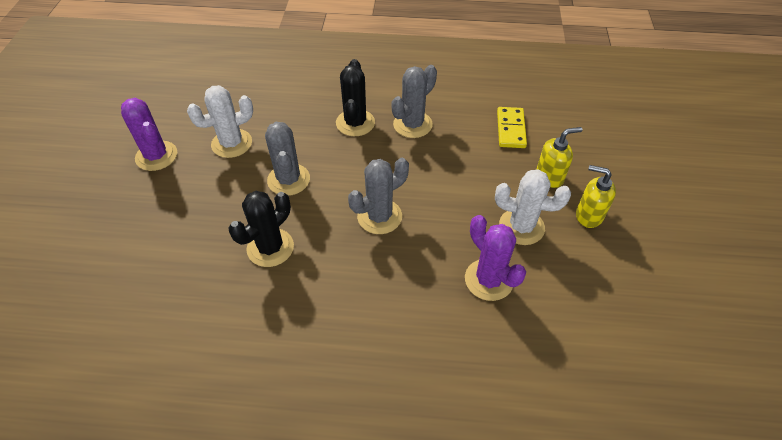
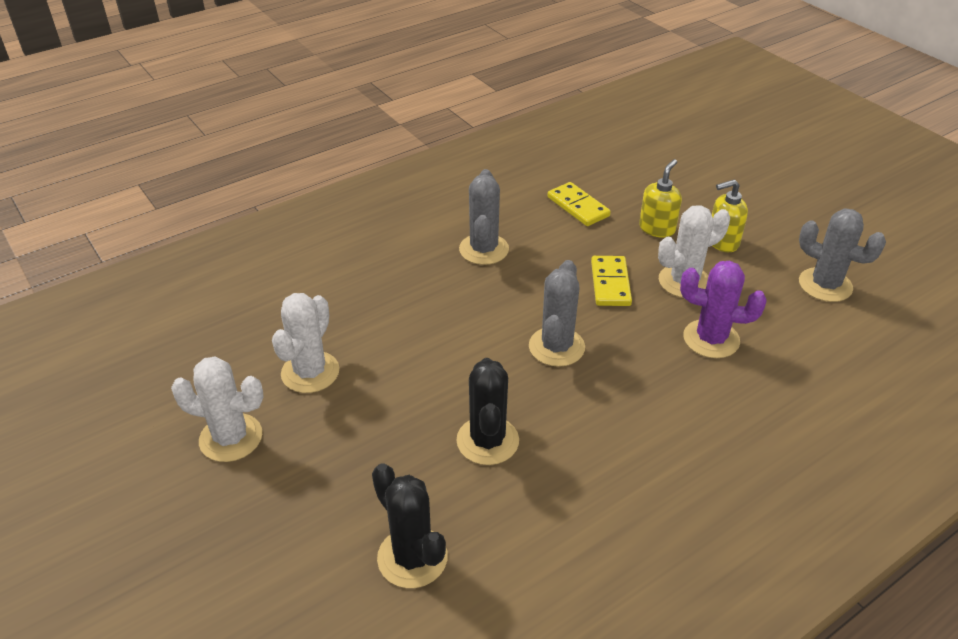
camera: 40 degrees left, 10 degrees down
purple cactus [121,98,177,171] -> white cactus [171,356,264,462]
grey cactus [265,122,310,196] -> grey cactus moved to [799,208,886,302]
black cactus [336,59,375,136] -> black cactus moved to [372,463,448,588]
none -> yellow domino [591,256,632,306]

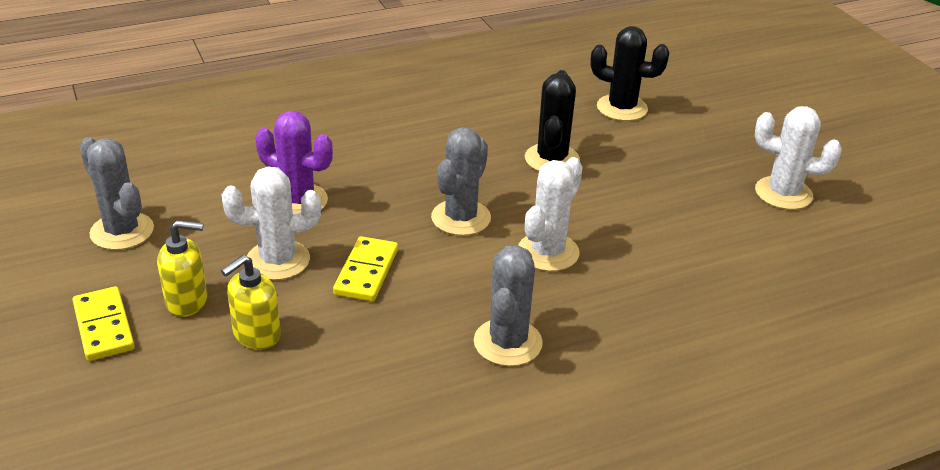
camera: 170 degrees left, 5 degrees down
white cactus [272,293,340,393] -> white cactus moved to [518,157,583,271]
black cactus [372,463,448,588] -> black cactus turned 45 degrees counterclockwise [591,26,670,121]
yellow domino [547,182,611,226] -> yellow domino moved to [73,286,135,361]

